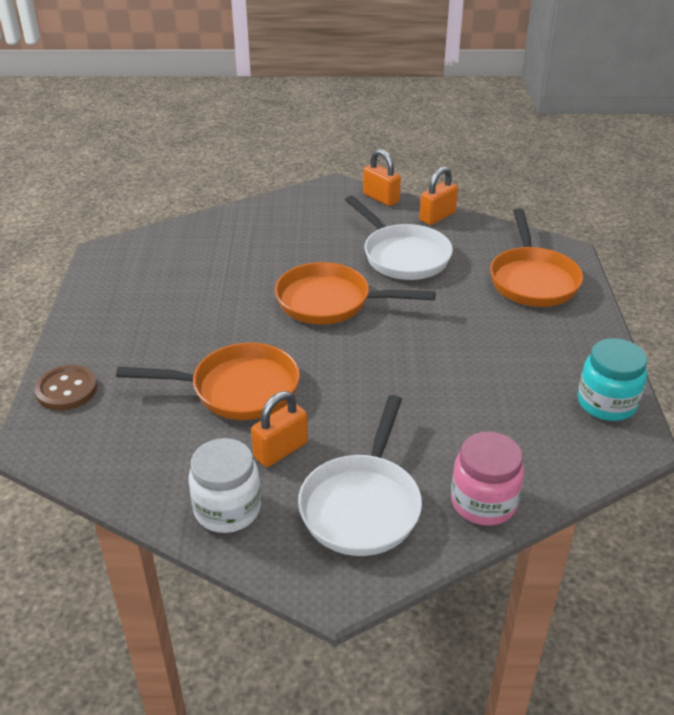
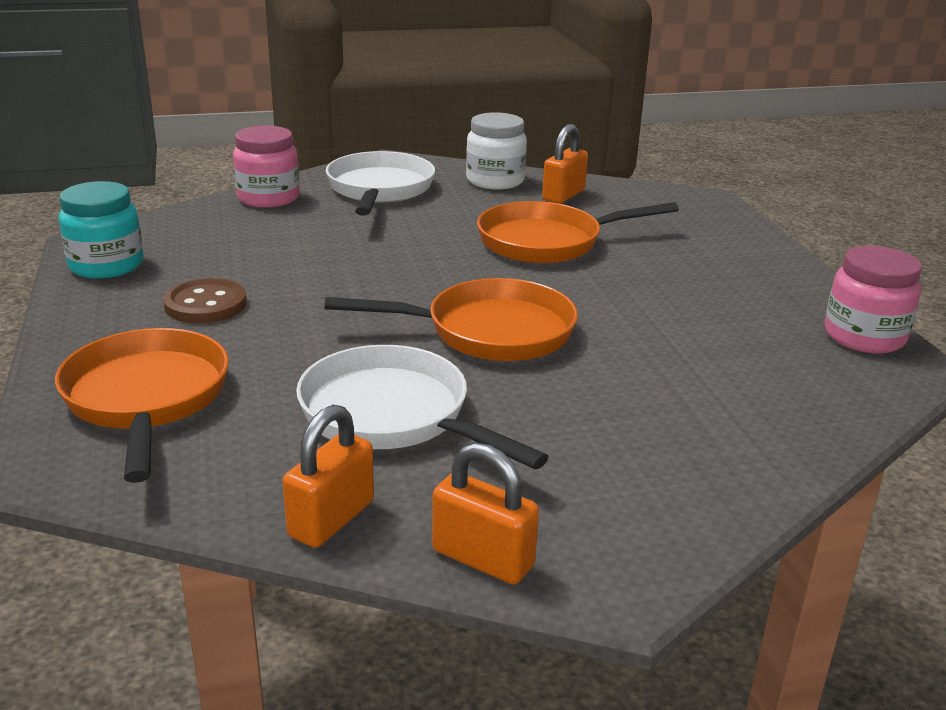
camera: 165 degrees right, 10 degrees down
brown button [35,365,97,411] -> brown button moved to [163,278,247,323]
orange padlock [251,391,308,467] -> orange padlock moved to [542,124,588,204]
none -> pink jar [825,245,922,354]

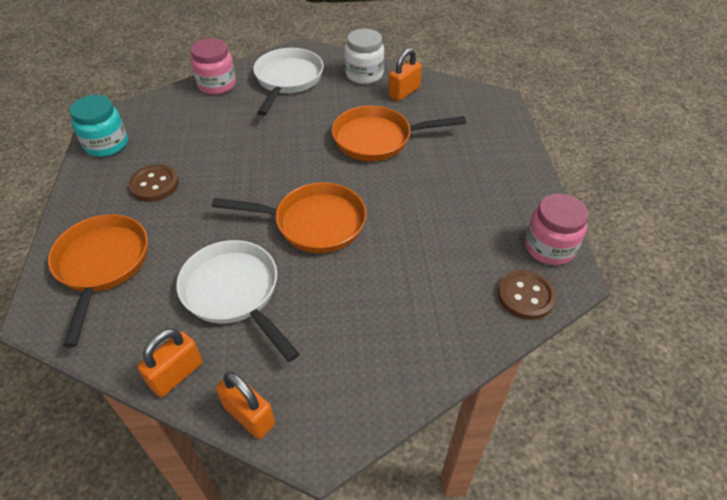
camera: 10 degrees right, 20 degrees up
none -> brown button [498,270,556,320]

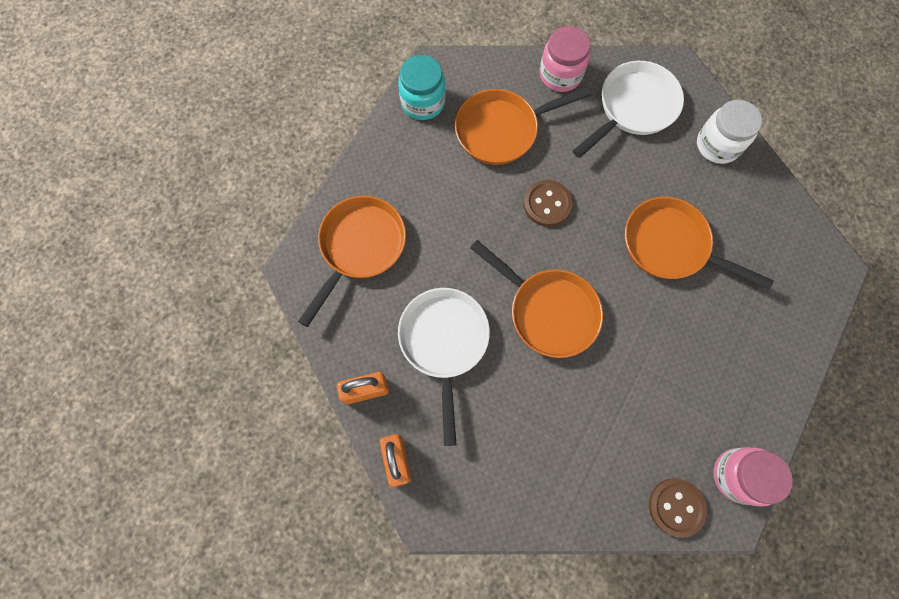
camera: 35 degrees right, 25 degrees up
brown button [128,165,179,202] -> brown button moved to [523,180,573,227]
orange padlock [388,48,422,101] -> none
none -> orange pan [455,87,591,165]

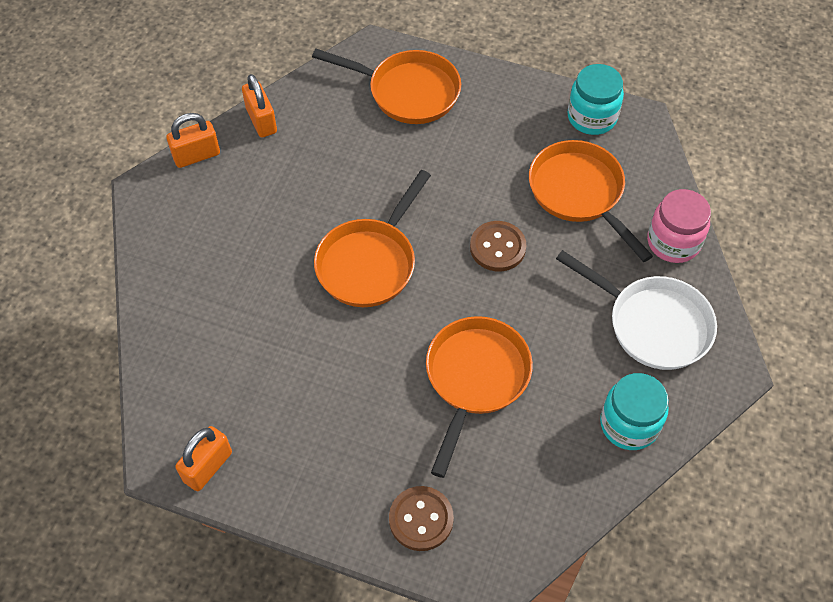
camera: 80 degrees right, 15 degrees down
white pan [398,288,490,446] -> none
brown button [649,479,707,538] -> brown button moved to [389,486,454,551]
white jar [697,100,762,164] -> turquoise jar [600,373,669,450]
pink jar [713,447,793,507] -> orange padlock [176,426,232,491]

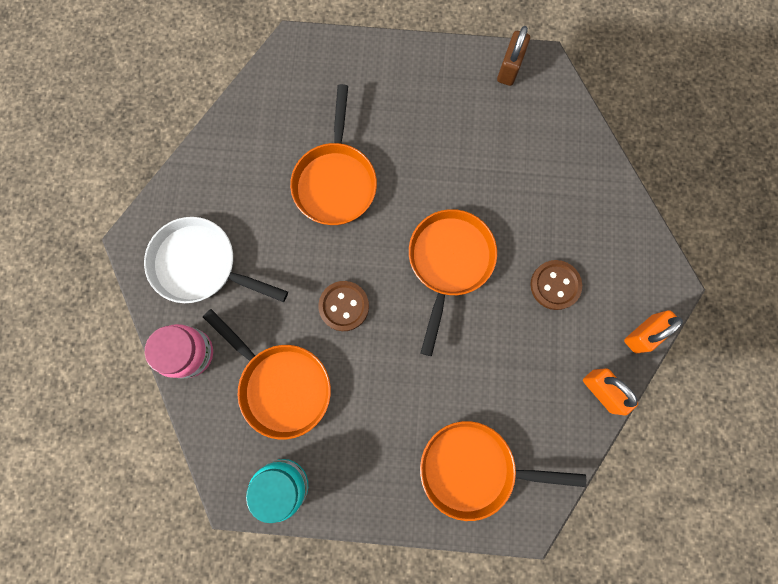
camera: 165 degrees right, 20 degrees up
orange padlock [176,426,232,491] -> brown padlock [497,26,530,86]
brown button [389,486,454,551] -> brown button moved to [530,260,582,310]
turquoise jar [600,373,669,450] -> none

